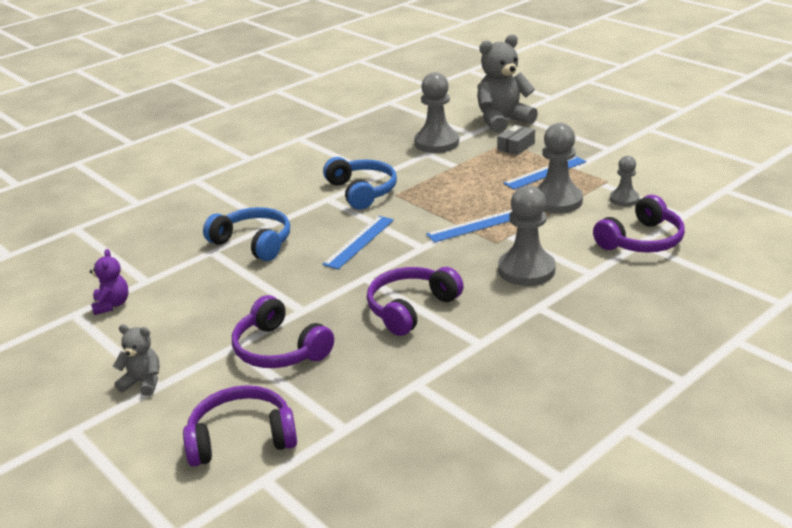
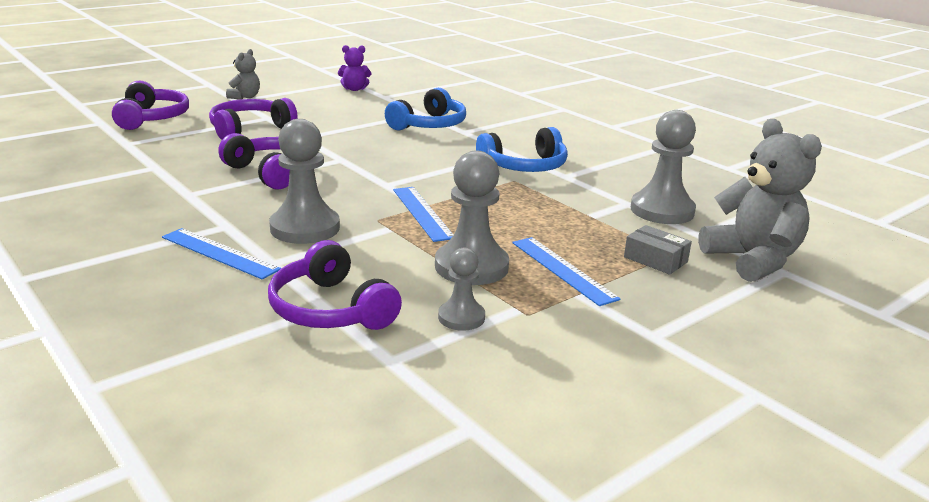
camera: 90 degrees right, 5 degrees down
blue ruler [322,216,394,269] -> blue ruler moved to [162,228,281,280]

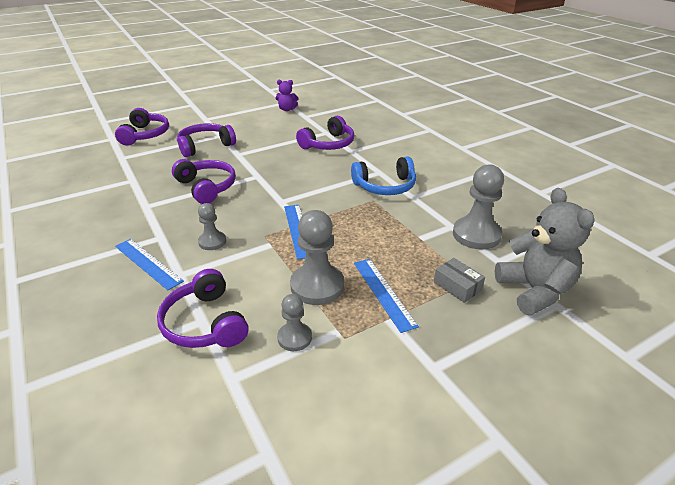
camera: 10 degrees right, 10 degrees up
grey teddy bear [226,49,260,99] -> none
grey pawn [269,119,340,244] -> grey pawn [198,203,226,250], size x0.57
blue headphones [385,88,466,130] -> purple headphones [296,116,354,150]

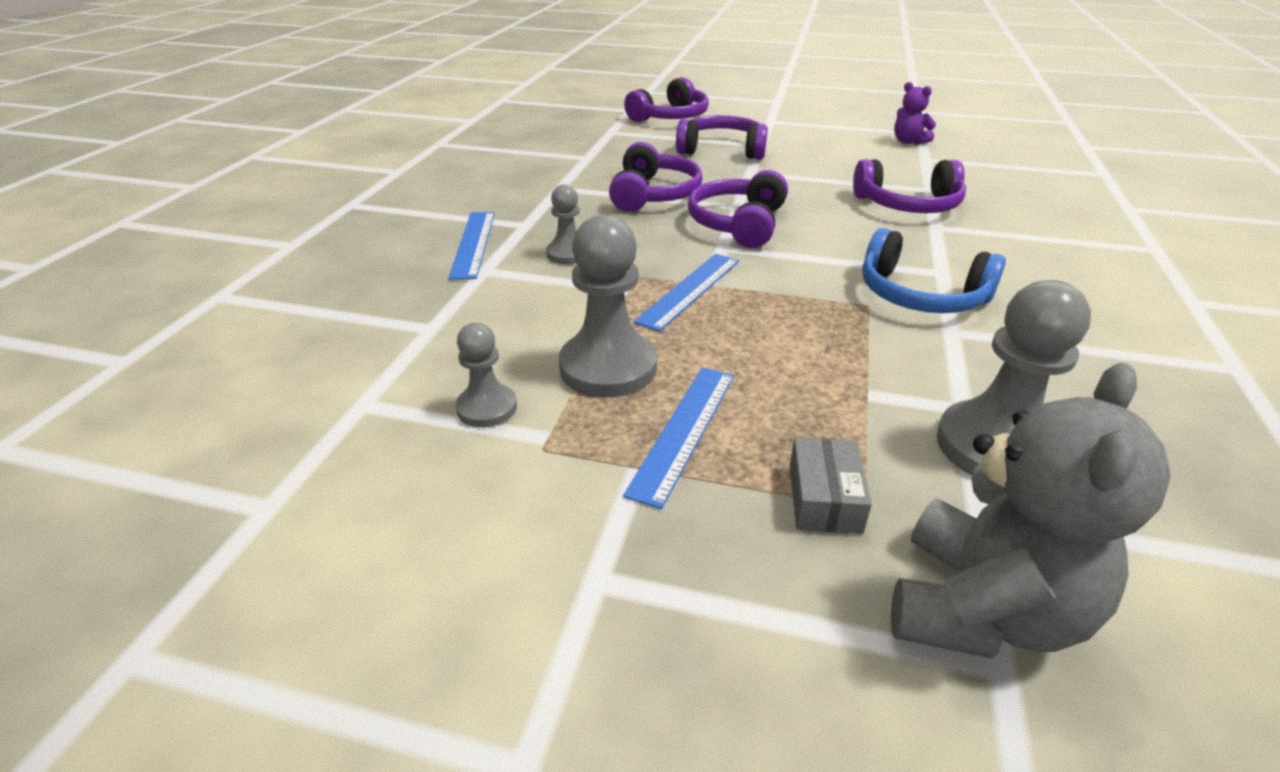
camera: 45 degrees right, 0 degrees up
purple headphones [157,269,249,348] -> purple headphones moved to [688,170,788,248]

